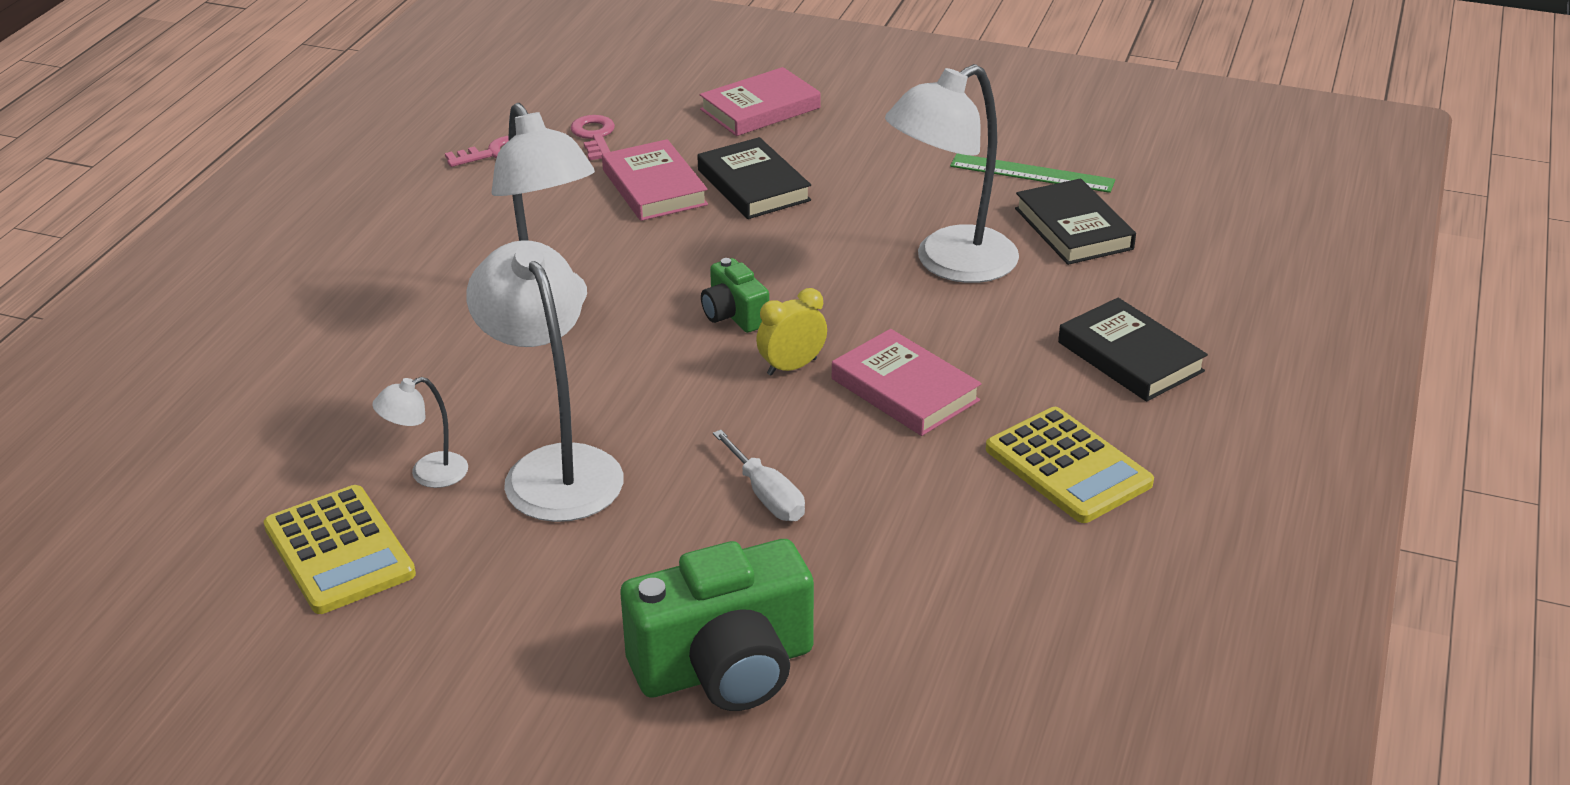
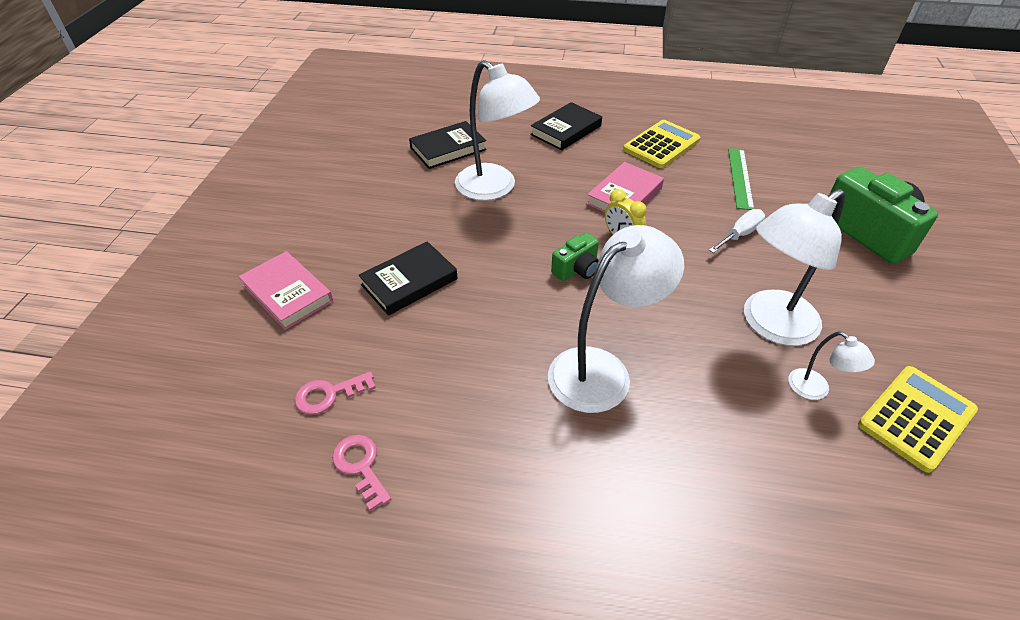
camera: 100 degrees left, 10 degrees up
pink book [602,139,708,221] -> none
green ruler [950,153,1115,193] -> green ruler moved to [728,148,754,210]

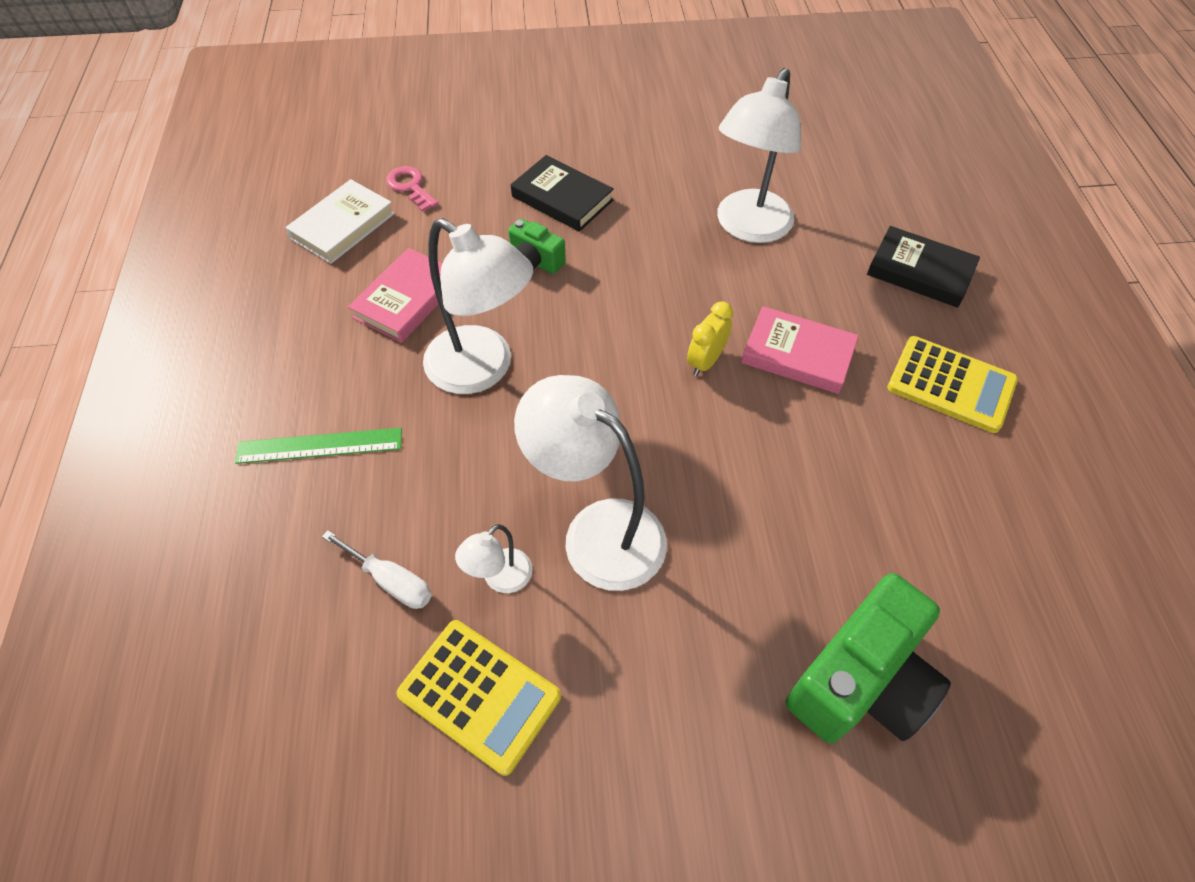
camera: 75 degrees right, 10 degrees up
pink book [239,251,333,330] -> pink book moved to [348,248,443,343]
pink key [332,435,391,511] -> white book [285,179,395,264]
black book [409,121,487,169] -> none
green camera [551,232,599,281] -> green camera moved to [508,218,566,274]
white screwdriver [709,209,765,253] -> white screwdriver moved to [322,530,432,609]
green ruler [728,148,754,210] -> green ruler moved to [235,428,402,464]

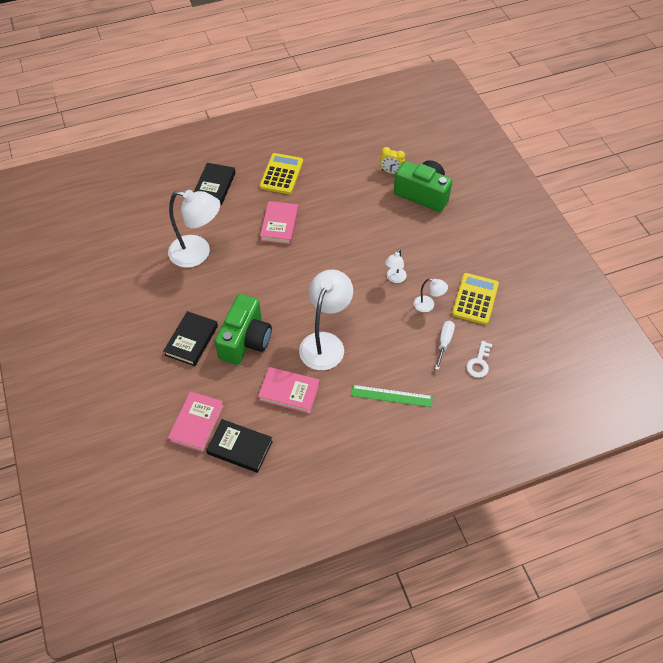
camera: 105 degrees left, 0 degrees up
green ruler [235,428,402,464] -> green ruler turned 60 degrees counterclockwise [351,385,433,407]
white book [285,179,395,264] -> black book [206,419,273,473]
pink key [386,166,438,212] -> pink book [168,391,224,452]
green camera [508,218,566,274] -> green camera [215,294,272,365], size x1.95
white lamp [514,375,667,591] -> white lamp [385,249,407,283], size x0.47
yellow clock [687,301,733,376] -> yellow clock moved to [380,147,405,174]
none -> white key [466,341,492,378]

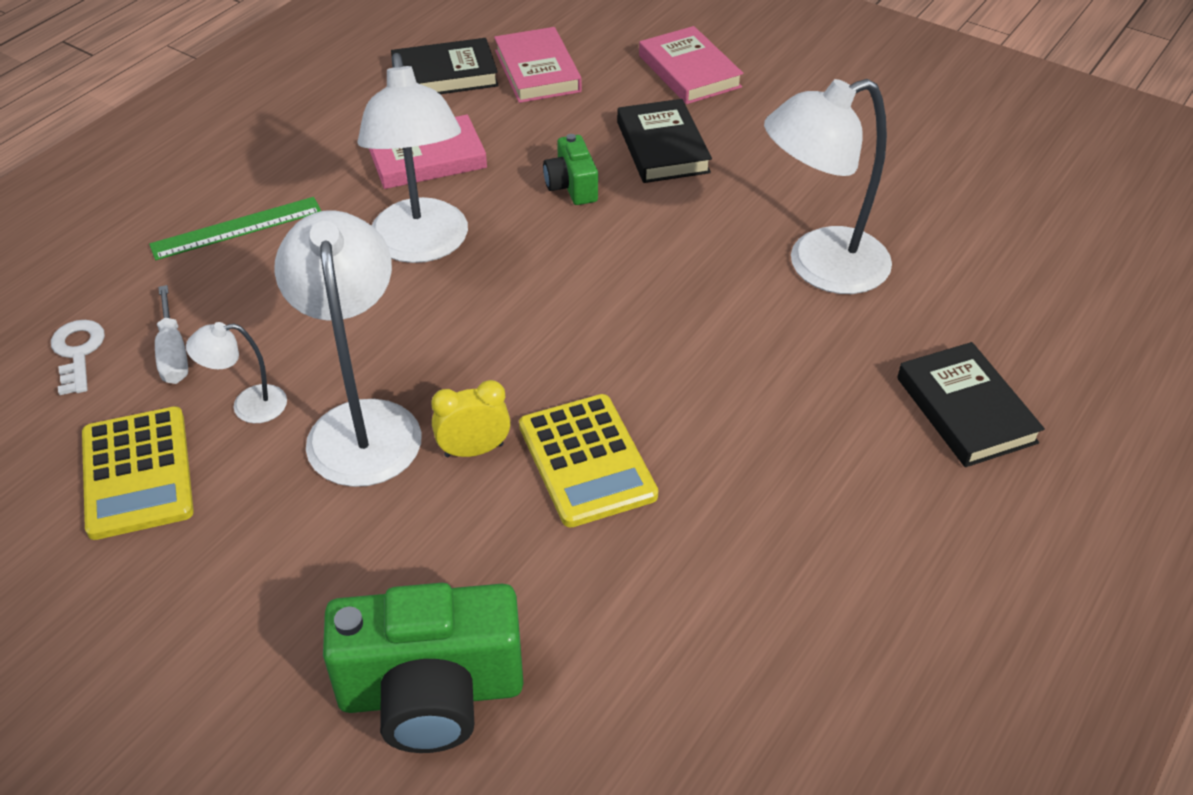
camera: 145 degrees right, 10 degrees down
green camera [215,294,272,365] -> green camera [543,134,598,205], size x0.51
yellow calculator [260,153,303,194] -> yellow calculator moved to [519,394,658,528]
pink book [260,201,299,245] -> pink book moved to [639,26,743,104]
yellow clock [380,147,405,174] -> yellow clock moved to [431,380,511,457]
white lamp [385,249,407,283] -> white lamp [275,210,422,487], size x2.12

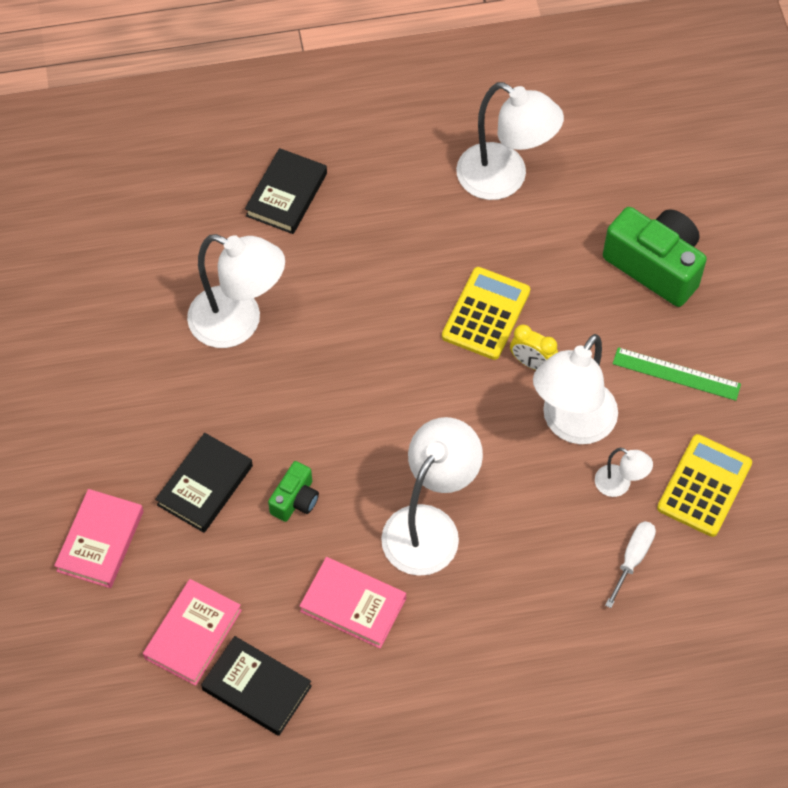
camera: 135 degrees left, 15 degrees up
white key [51,320,105,395] -> none
green ruler [149,197,321,260] -> green ruler moved to [613,347,741,401]
none -> white lamp [456,82,564,200]

